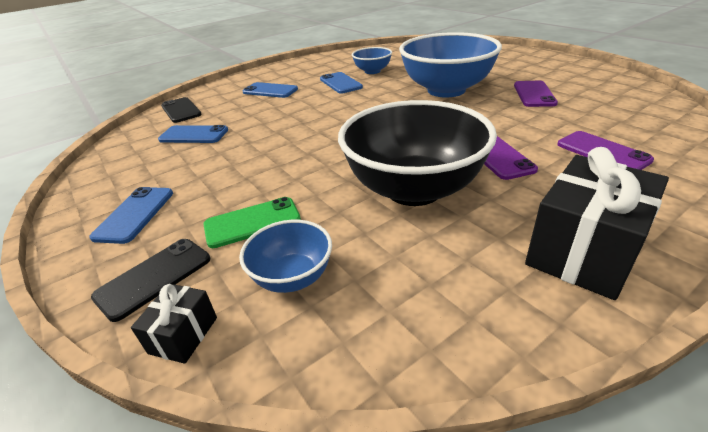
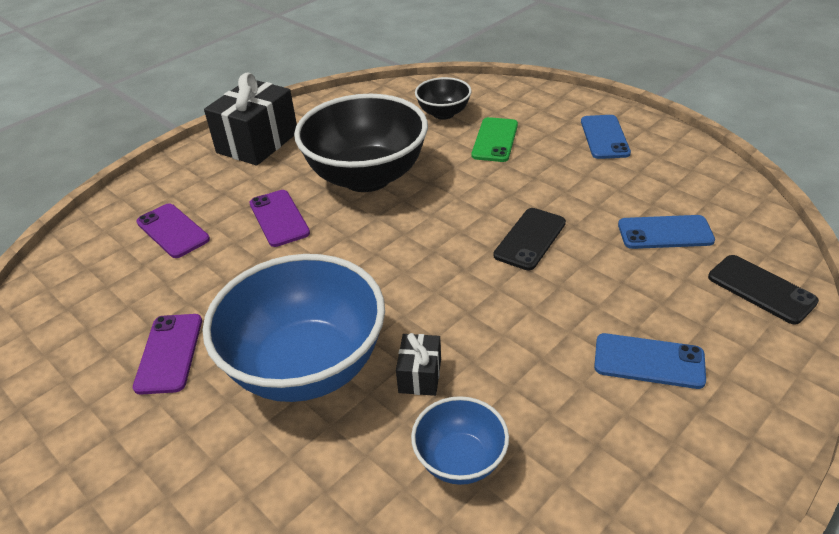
camera: 170 degrees right, 5 degrees up
black phone [91,239,210,322] -> black phone moved to [494,208,566,270]
black gift [131,284,217,364] -> black gift moved to [396,333,441,396]
green phone [204,197,301,248] -> green phone turned 45 degrees counterclockwise [472,117,518,162]
blue bowl [239,220,332,293] -> black bowl [415,77,472,120]
blue phone [320,72,363,94] -> none

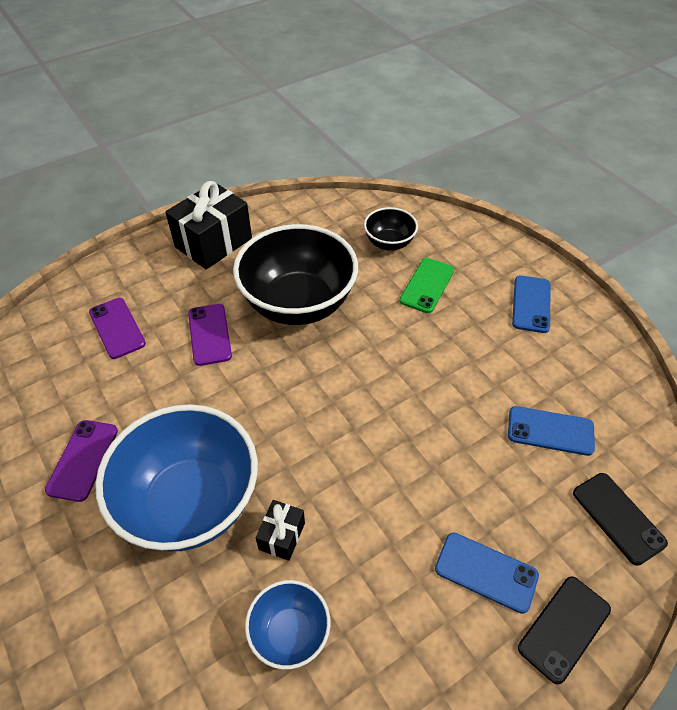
camera: 10 degrees right, 10 degrees up
black phone [494,208,566,270] -> black phone moved to [518,576,611,684]

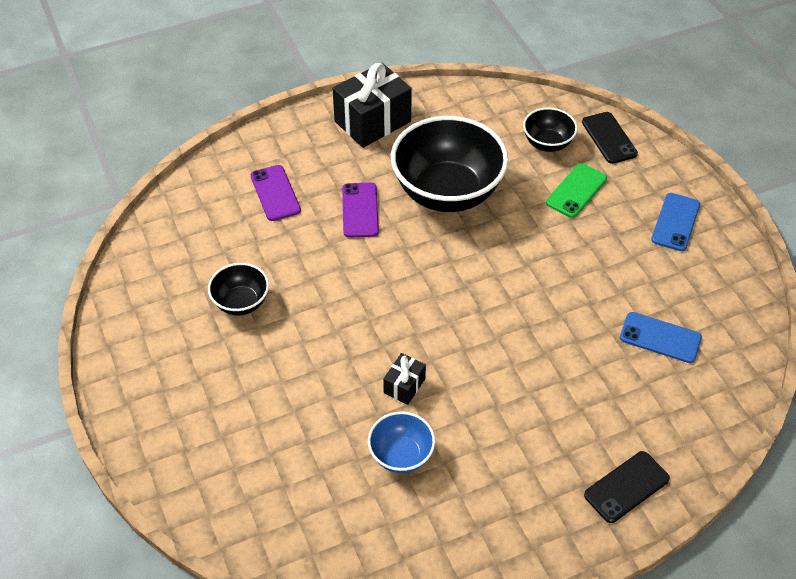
camera: 10 degrees right, 0 degrees up
purple phone [45,420,118,502] -> black bowl [208,263,269,315]
blue bowl [95,404,258,552] -> none
blue phone [435,532,539,614] -> none
black phone [573,473,668,566] -> black phone moved to [582,112,638,164]

